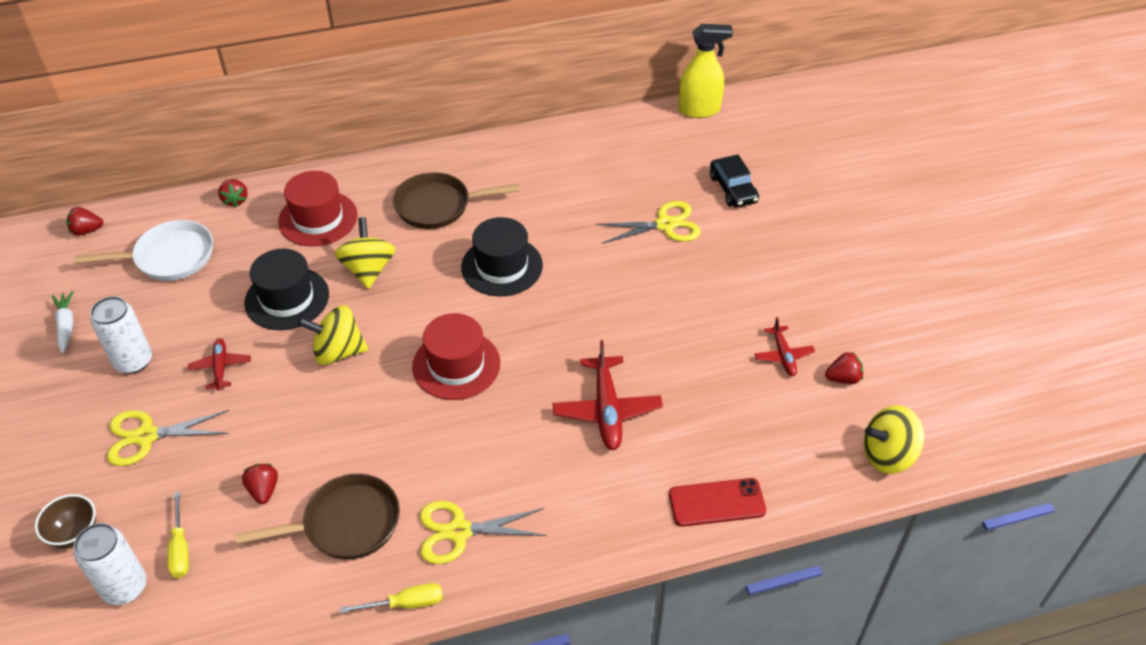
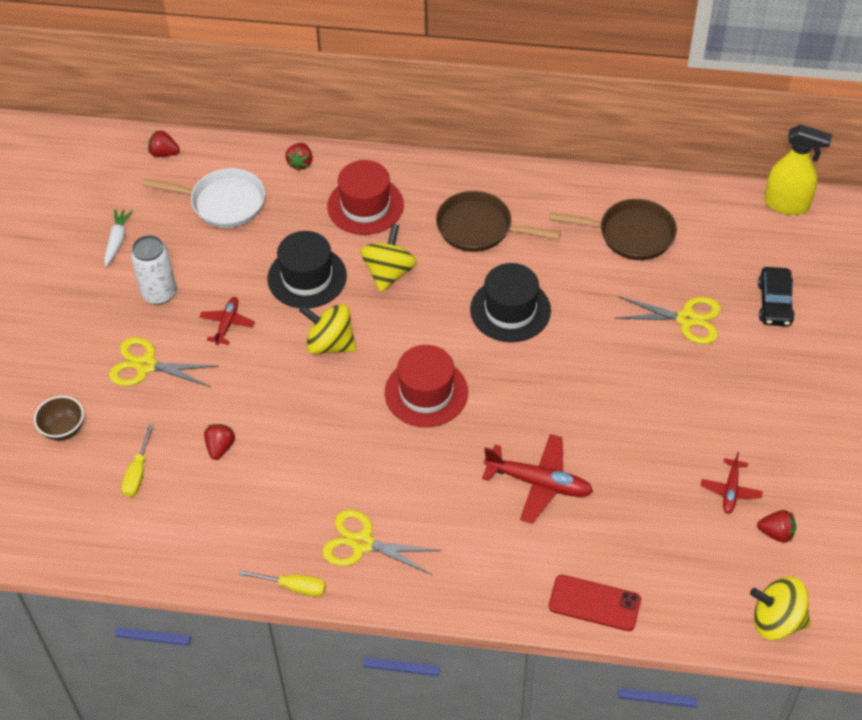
camera: 25 degrees right, 5 degrees up
white can [74,523,147,605] -> none
brown pan [235,474,400,559] -> brown pan moved to [550,199,677,260]
red plane [553,340,663,450] -> red plane turned 90 degrees counterclockwise [482,434,593,524]

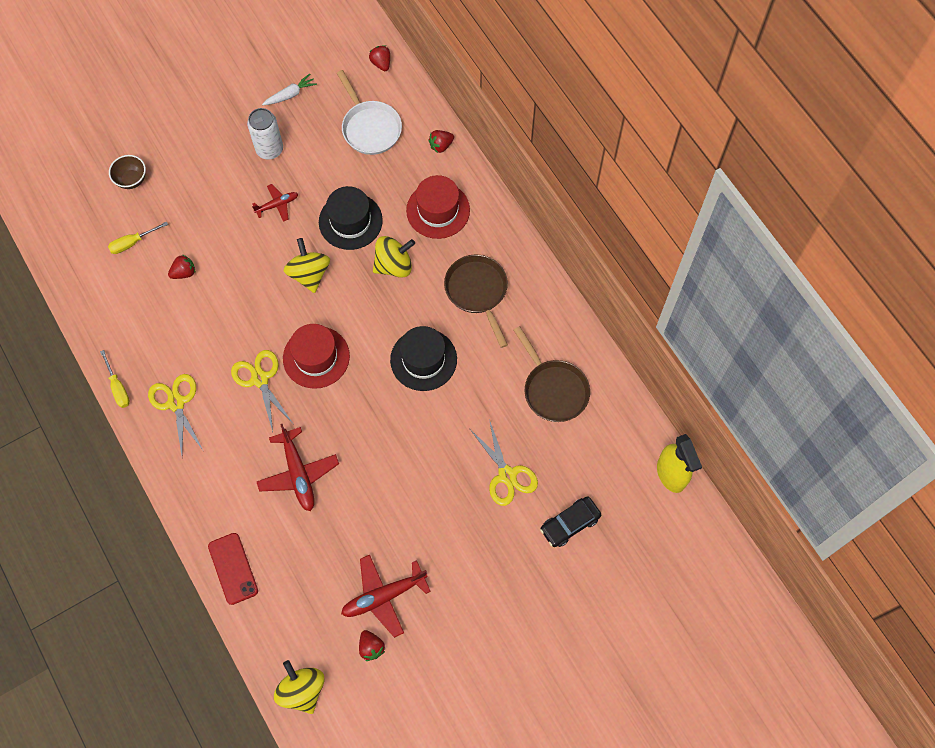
camera: 50 degrees right, 15 degrees up
yellow scissors [109,337,218,387] -> yellow scissors moved to [231,350,292,432]
red plane [701,452,763,514] -> red plane [341,555,431,638], size x1.72

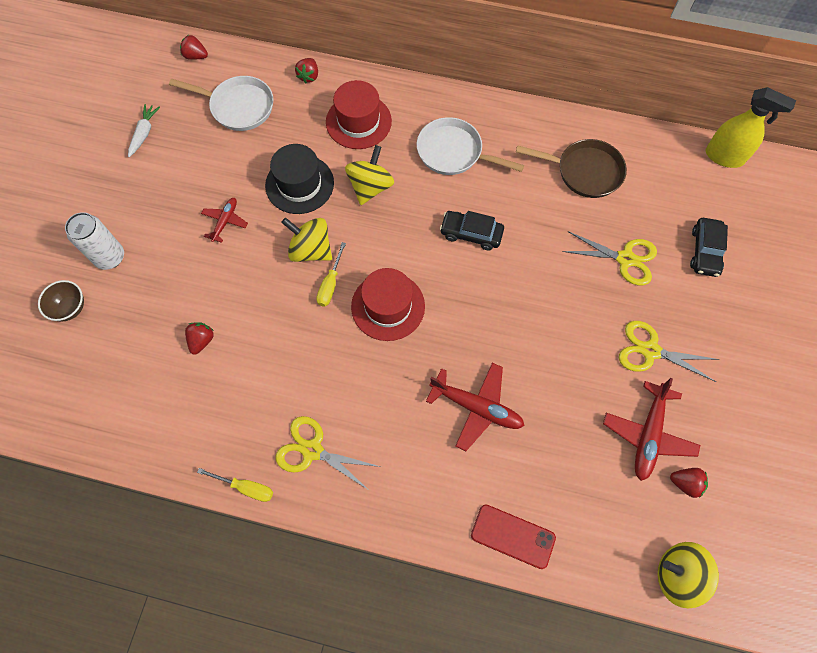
camera: 45 degrees left, 0 degrees up
yellow screwdriver [108,221,168,254] -> yellow screwdriver moved to [316,242,346,306]
yellow scissors [231,350,292,432] -> yellow scissors moved to [619,321,719,382]
white can [247,108,283,160] -> white can moved to [65,212,124,270]
black hat [390,326,457,391] -> black car [440,211,504,250]
brown pan [444,255,508,348] -> white pan [417,117,524,175]

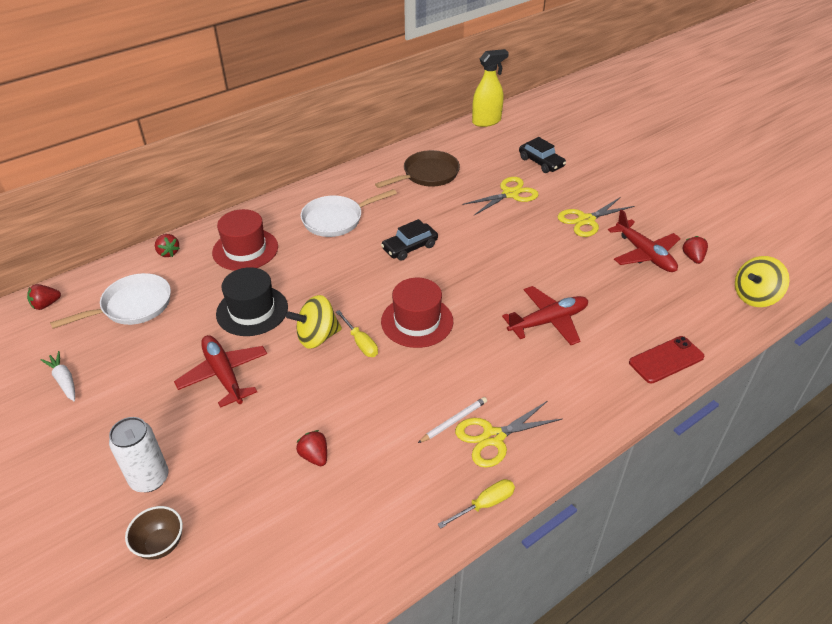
camera: 50 degrees left, 25 degrees down
red plane [201,198,248,243] -> red plane [174,335,267,408], size x1.72
yellow spinning top [345,145,394,205] -> none
red strawberry [670,468,708,498] -> red strawberry turned 60 degrees counterclockwise [682,236,708,264]
none -> white pencil [418,397,487,443]

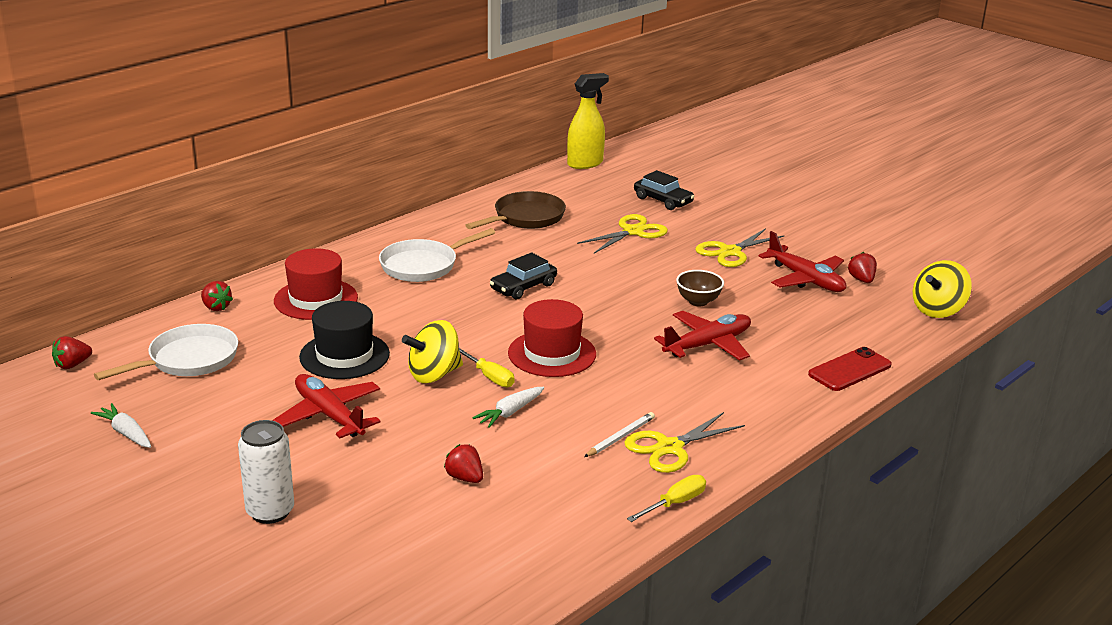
camera: 10 degrees left, 15 degrees down
brown bowl [125,506,183,559] -> brown bowl moved to [676,270,724,306]
none -> white carrot [472,387,544,428]

